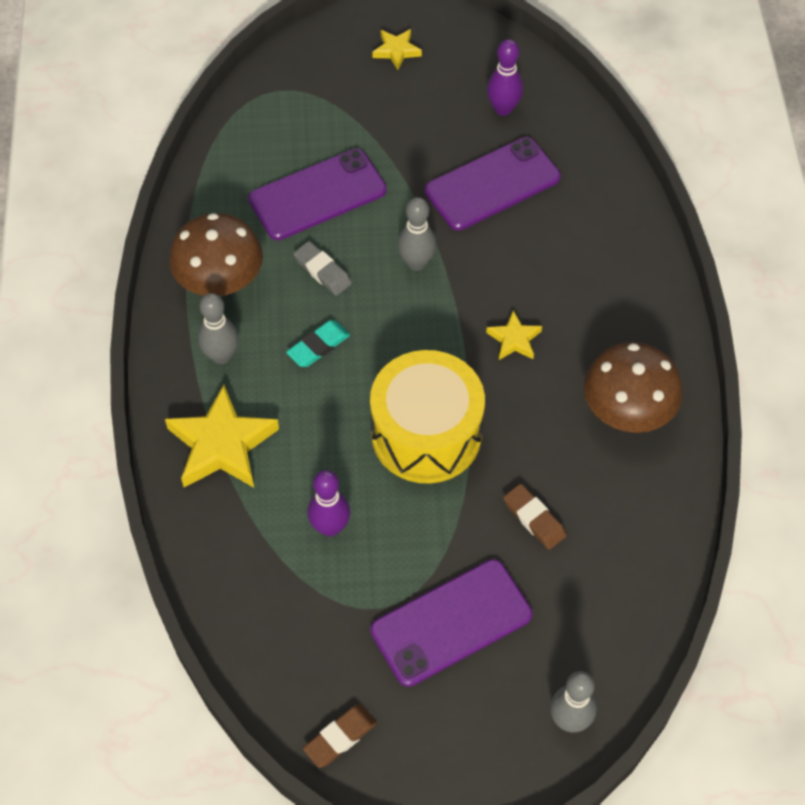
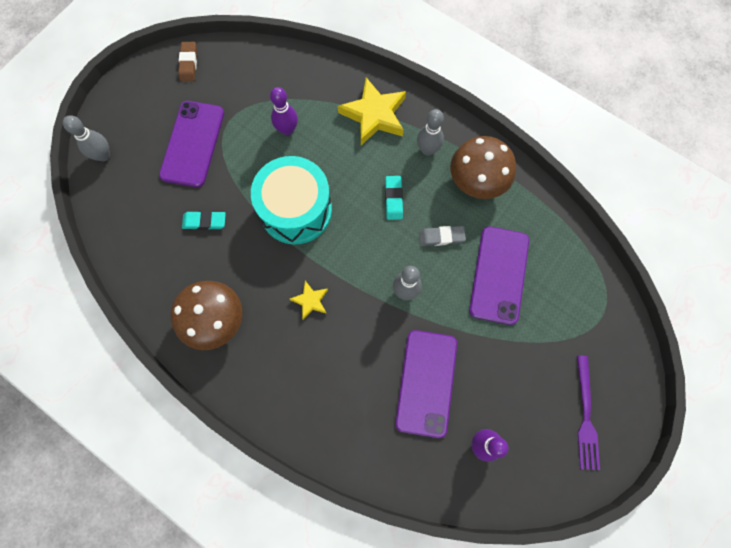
camera: 130 degrees right, 15 degrees up
yellow drum [370,350,485,483] -> turquoise drum [251,156,332,244]
yellow star [372,29,422,70] -> purple fork [577,356,600,470]
brown eraser [503,484,566,550] -> turquoise eraser [182,211,226,230]

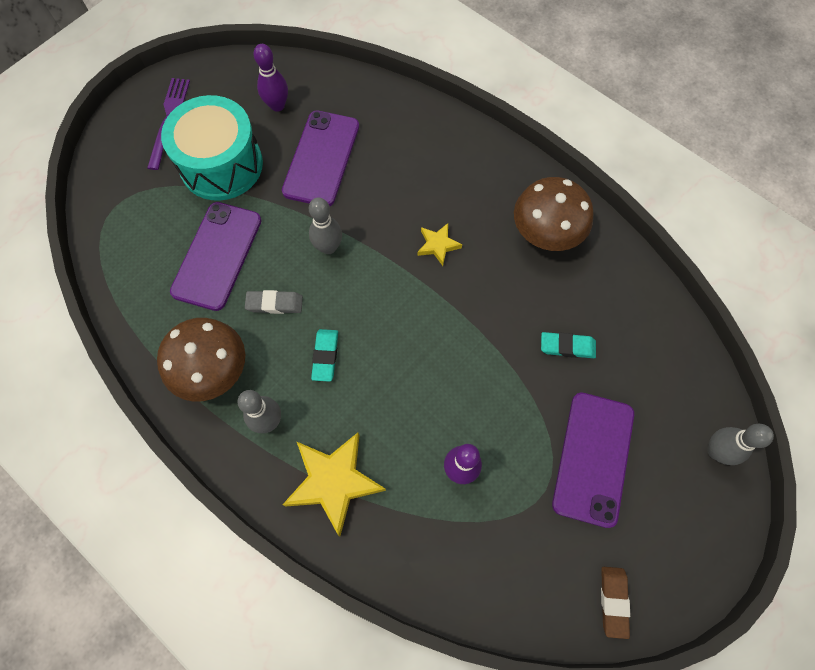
camera: 175 degrees left, 5 degrees down
turquoise drum [251,156,332,244] -> turquoise drum moved to [161,95,263,201]

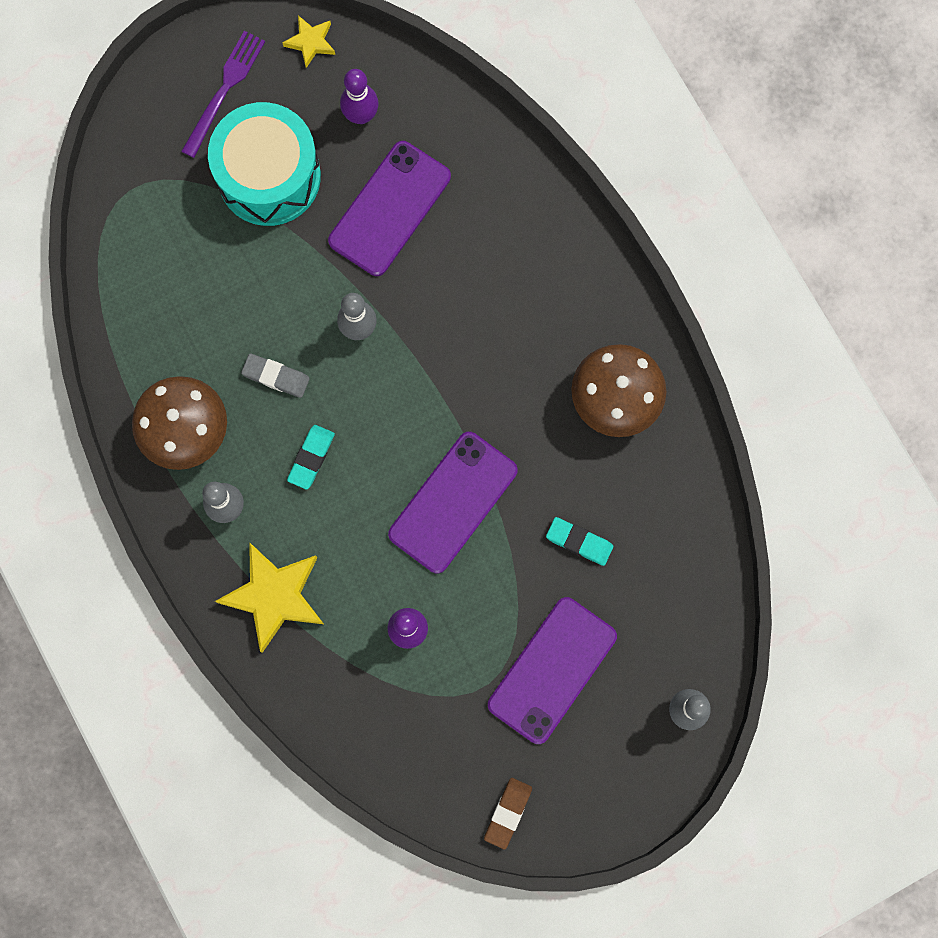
camera: 20 degrees right, 10 degrees up
purple phone [170,202,262,311] -> purple phone moved to [388,432,518,574]
yellow star [418,223,462,266] -> yellow star moved to [282,16,335,68]

